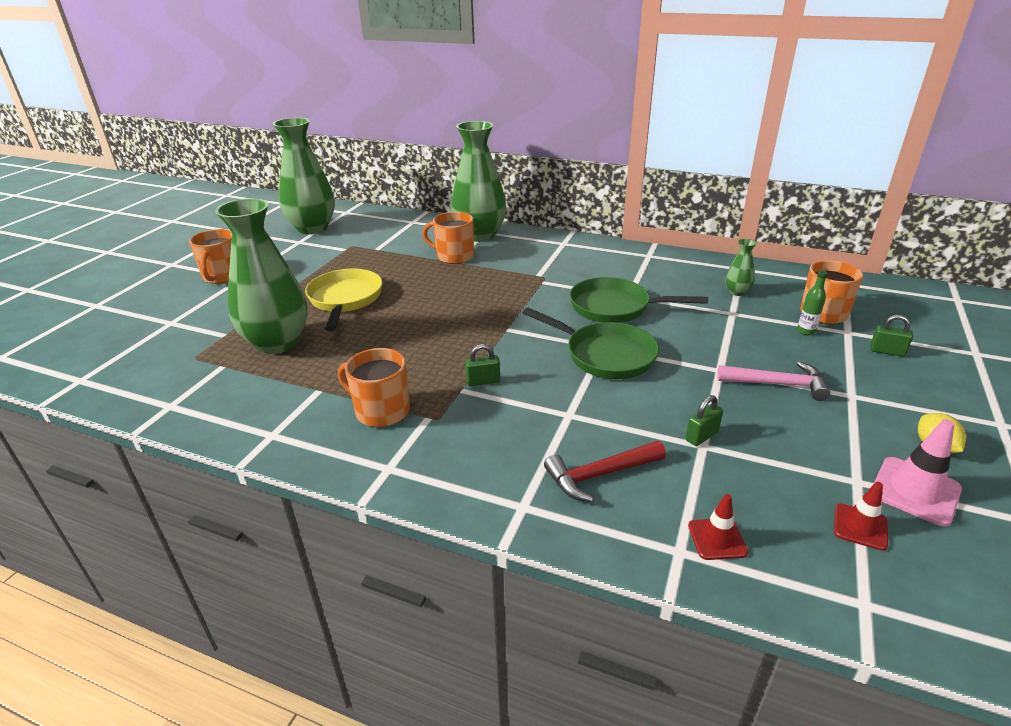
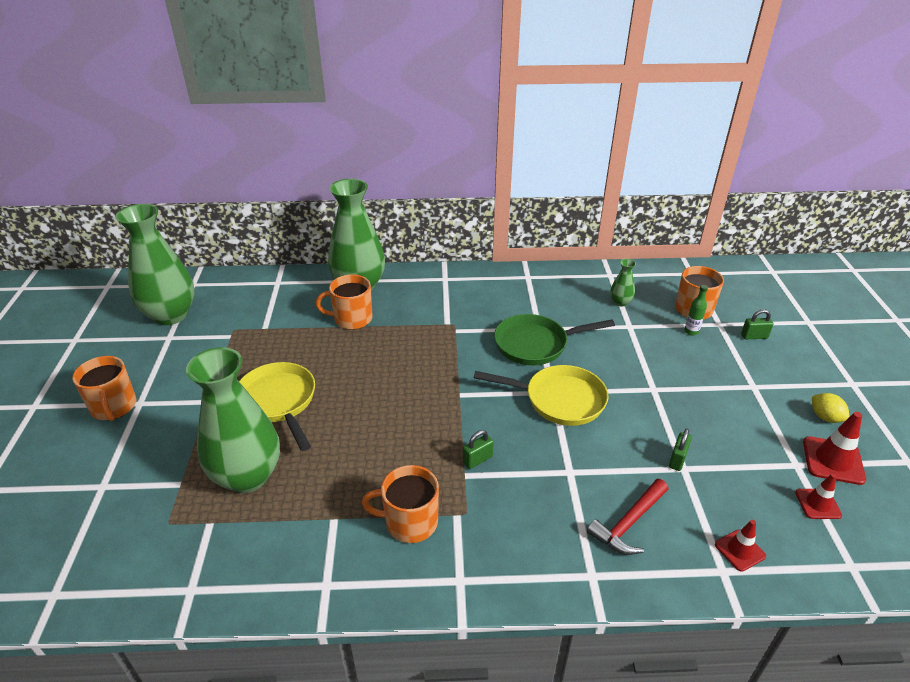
camera: 25 degrees left, 5 degrees up
green pan [523,308,659,379] -> yellow pan [474,365,608,426]
pink hammer [717,361,831,401] -> none
pink traffic cone [874,419,962,526] -> red traffic cone [803,412,866,485]

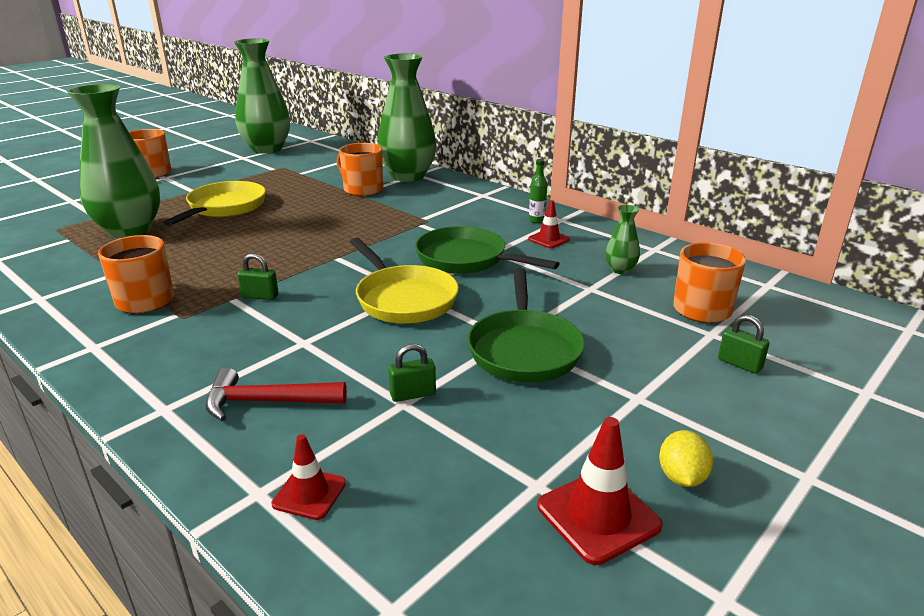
camera: 45 degrees right, 10 degrees down
green bottle [684,285,708,335] -> green bottle moved to [529,159,547,223]
red traffic cone [795,473,842,519] -> red traffic cone moved to [528,200,570,248]
none -> green pan [467,268,585,383]

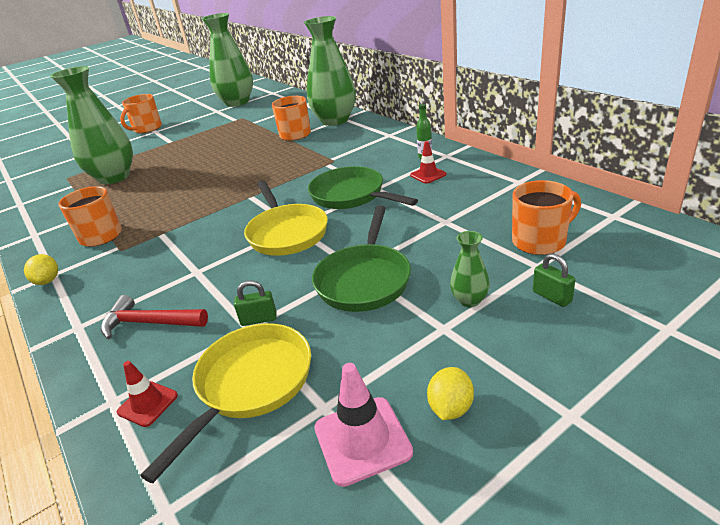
camera: 15 degrees right, 5 degrees up
yellow pan [163,181,266,226] -> yellow pan moved to [140,323,311,483]
green padlock [237,253,279,300] -> none
red traffic cone [537,417,663,565] -> pink traffic cone [314,363,413,487]
green vase [605,205,640,274] -> green vase moved to [450,231,490,307]
none -> yellow lemon [24,254,58,285]

